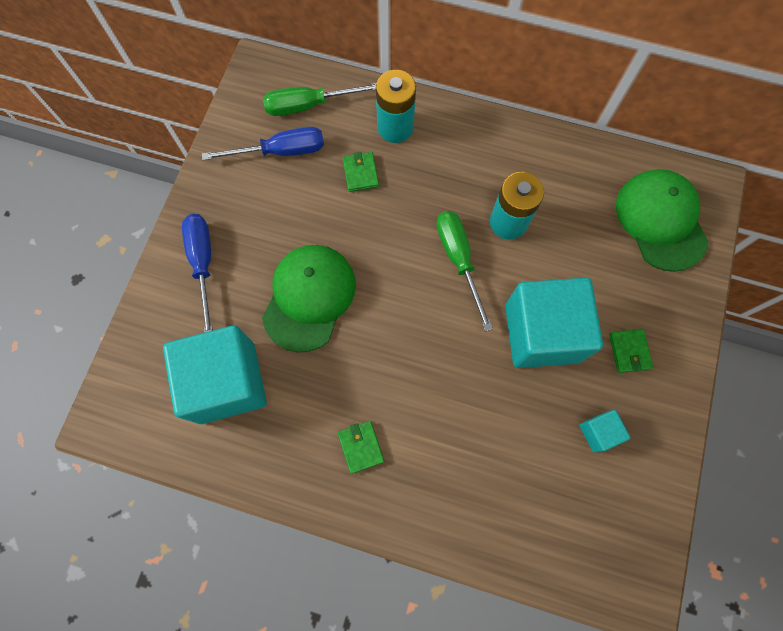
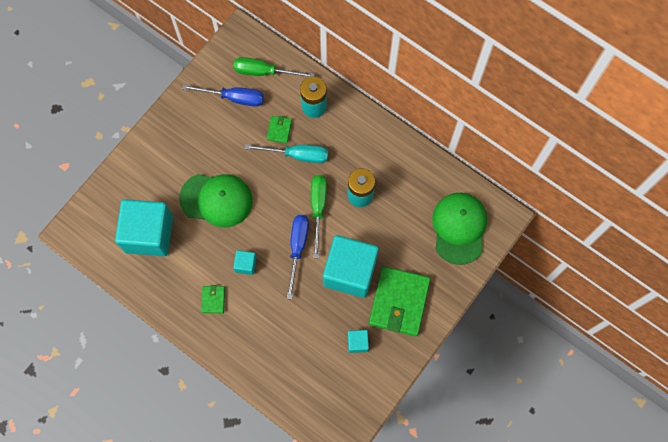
camera: 20 degrees right, 0 degrees up
blue screwdriver [182,214,213,333] -> blue screwdriver moved to [287,215,309,299]
green cap [262,245,356,352] -> green cap turned 60 degrees clockwise [179,174,253,228]
green wallet [609,329,653,373] -> green wallet [369,266,430,336], size x2.24
none -> turquoise cube [233,250,257,275]
none -> turquoise screwdriver [245,144,328,163]

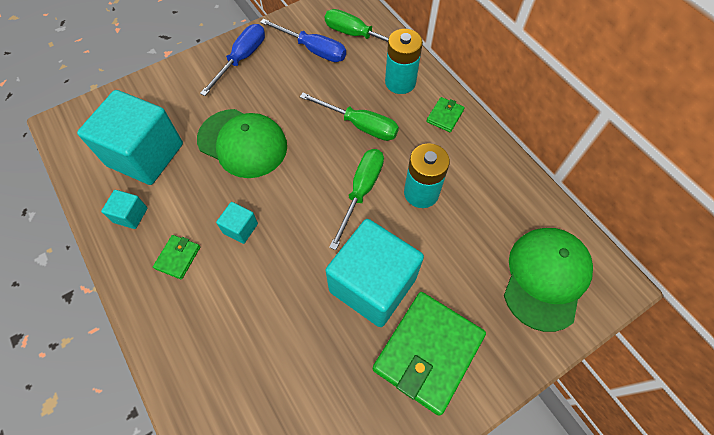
camera: 20 degrees right, 10 degrees down
turquoise screwdriver [245,144,328,163] -> green screwdriver [300,93,399,141]
green wallet [267,116,292,143] -> green wallet moved to [426,97,465,132]
blue screwdriver [287,215,309,299] -> blue screwdriver moved to [200,24,265,96]
turquoise cube [348,330,369,353] -> turquoise cube moved to [101,190,147,229]

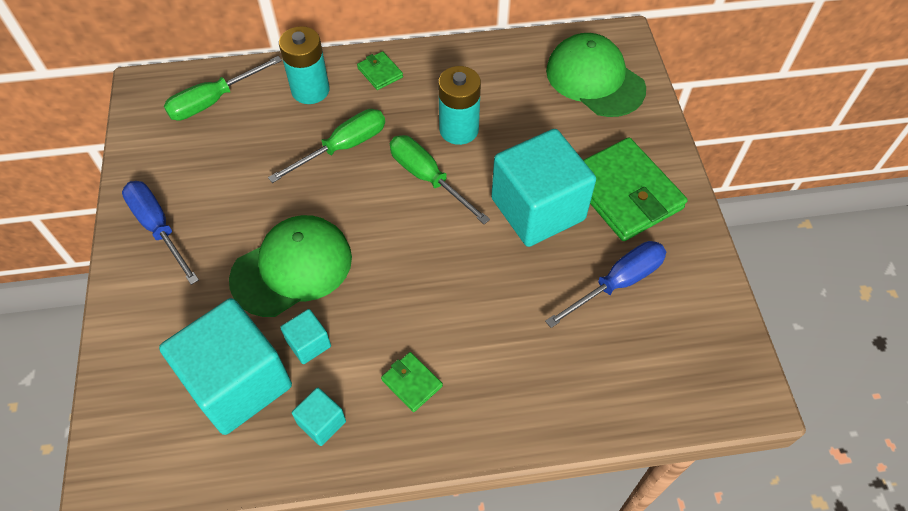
camera: 65 degrees left, 5 degrees down
turquoise cube [216,202,258,244] -> turquoise cube moved to [280,309,331,364]
blue screwdriver [260,18,346,62] -> blue screwdriver moved to [545,241,666,328]

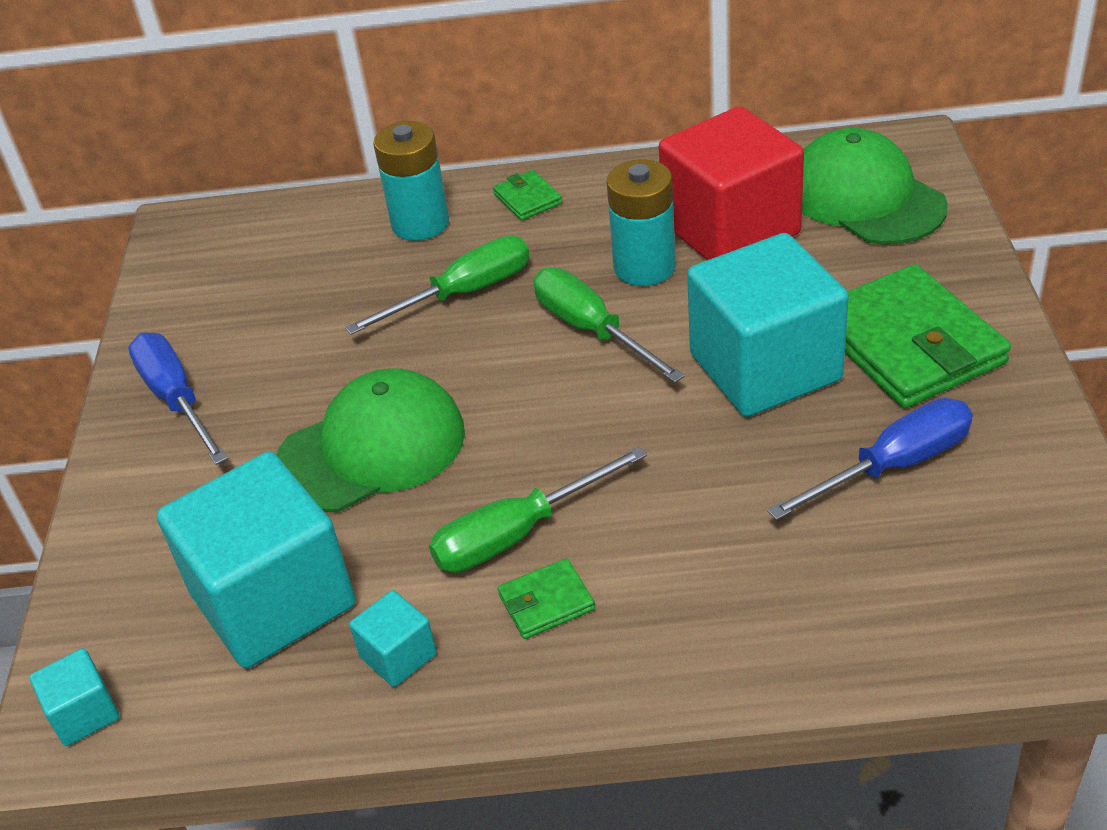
camera: 10 degrees right, 15 degrees down
green screwdriver [164,56,282,121] -> green screwdriver moved to [429,446,647,573]
turquoise cube [280,309,331,364] -> turquoise cube moved to [29,648,119,746]
green wallet [381,352,443,412] -> green wallet turned 75 degrees counterclockwise [498,558,595,639]
none -> red cube [659,106,804,260]

